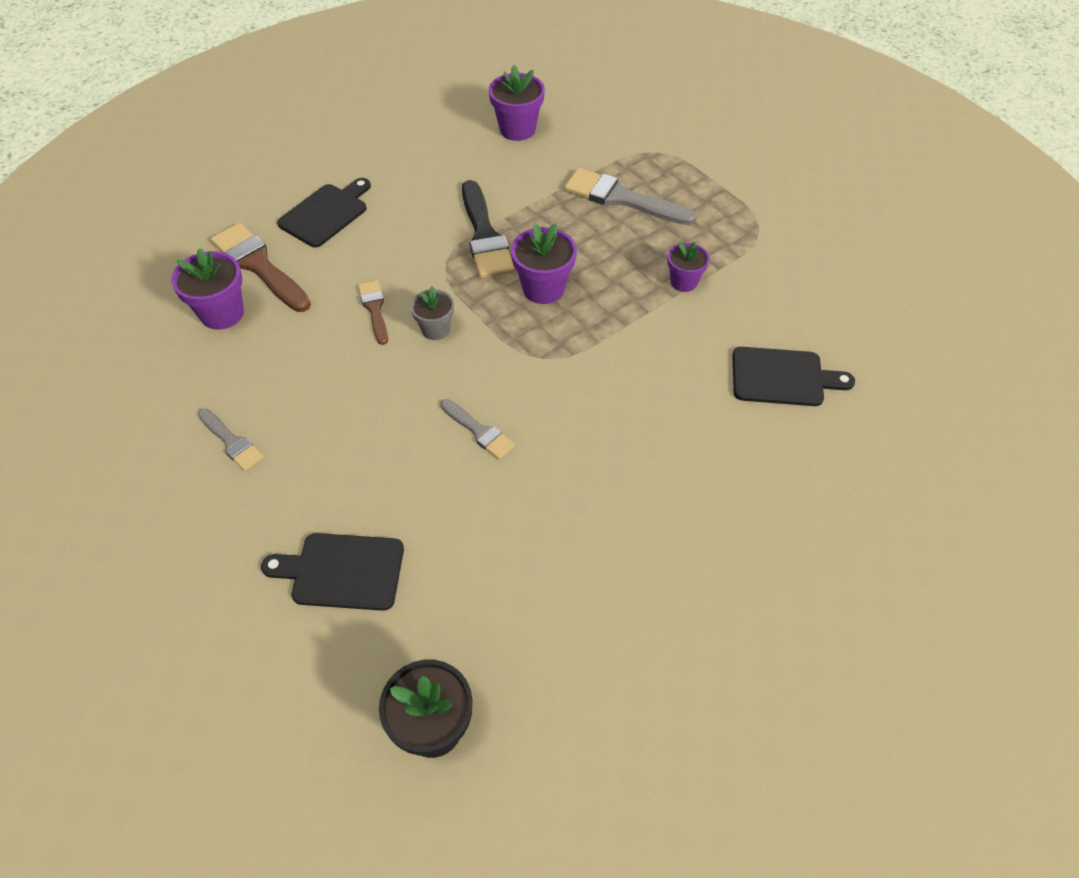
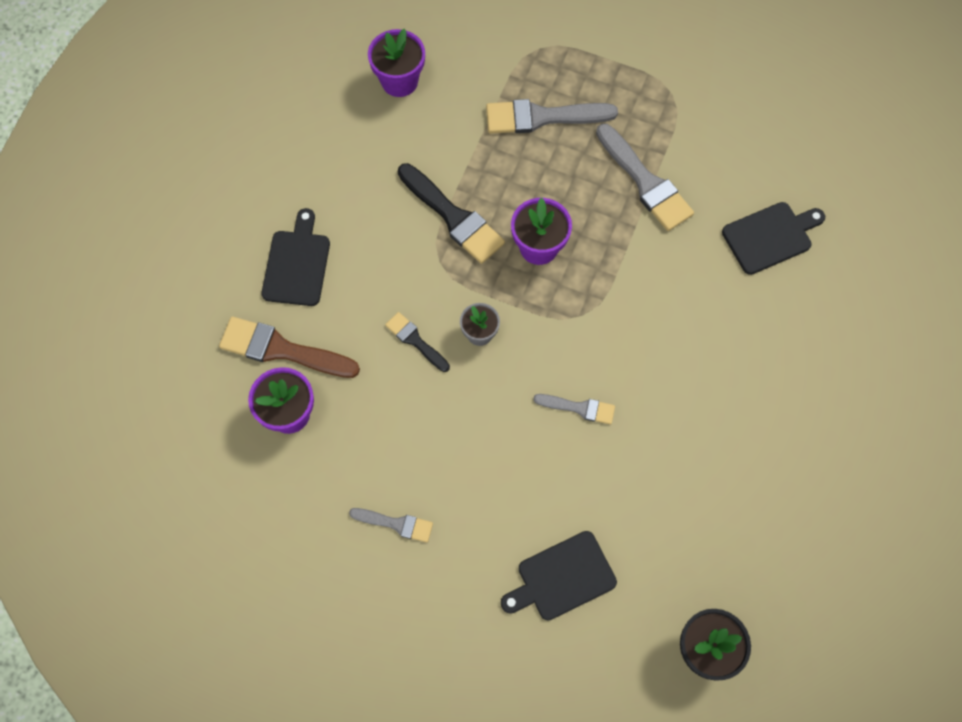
camera: 30 degrees left, 15 degrees up
brown brush [358,280,388,345] -> black brush [385,312,450,372]
purple flower pot [667,241,710,292] -> grey brush [596,123,694,231]

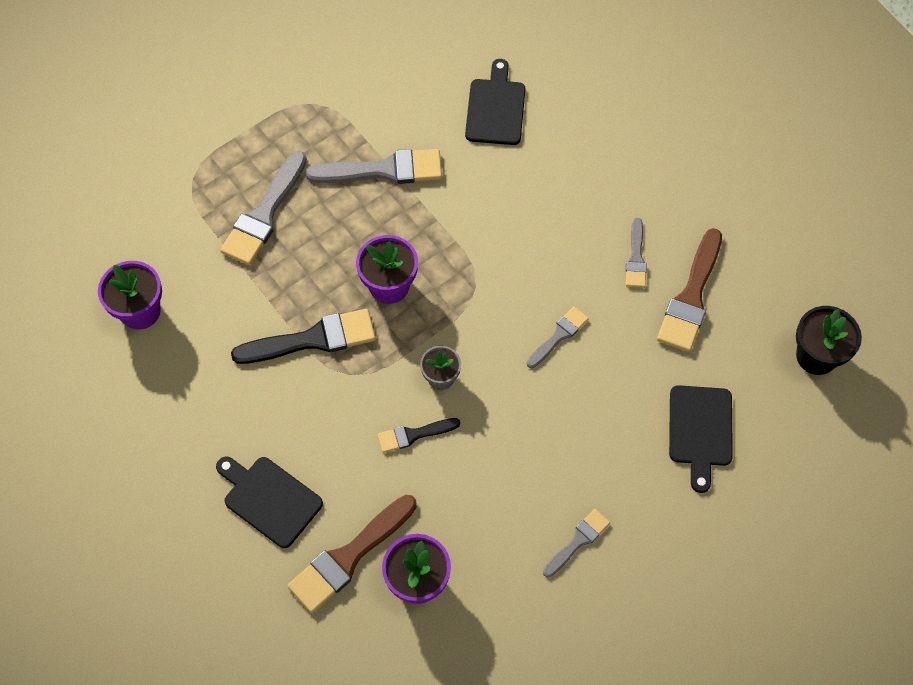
camera: 60 degrees left, 5 degrees down
none -> grey brush [626,218,647,288]
none -> brown brush [657,228,722,352]

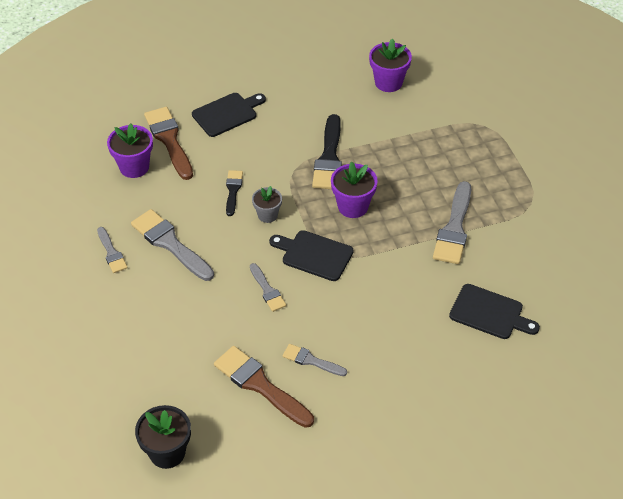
camera: 110 degrees right, 15 degrees down
grey brush [220,151,307,265] -> grey brush moved to [131,209,214,281]
black cutting board [669,385,733,493] -> black cutting board moved to [269,230,354,281]

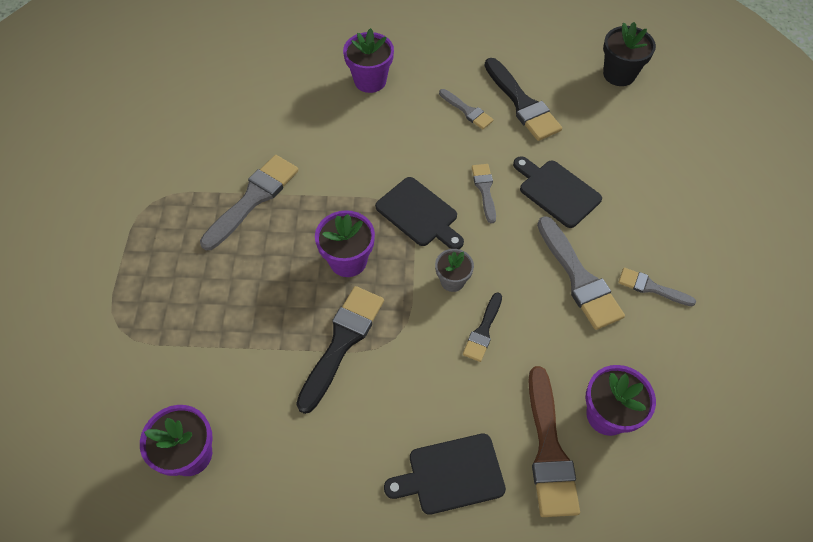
camera: 160 degrees left, 10 degrees up
grey brush [97,227,128,273] -> grey brush turned 60 degrees counterclockwise [618,268,696,306]
brown brush [214,346,314,428] -> black brush [484,58,562,141]
black cutting board [449,284,540,339] -> black cutting board moved to [513,156,602,228]
none -> purple flower pot [343,28,394,93]

